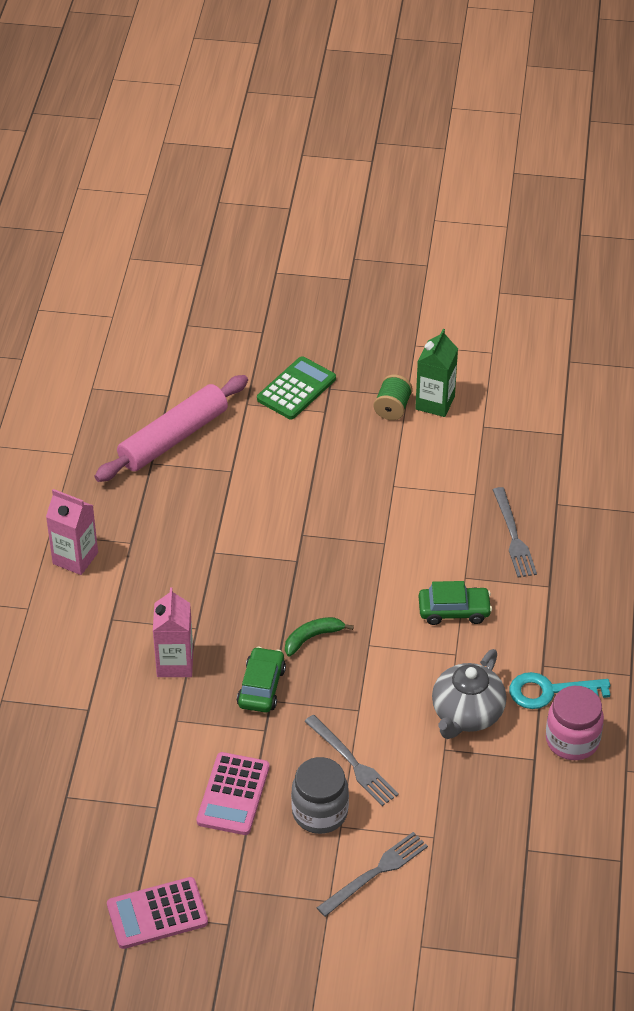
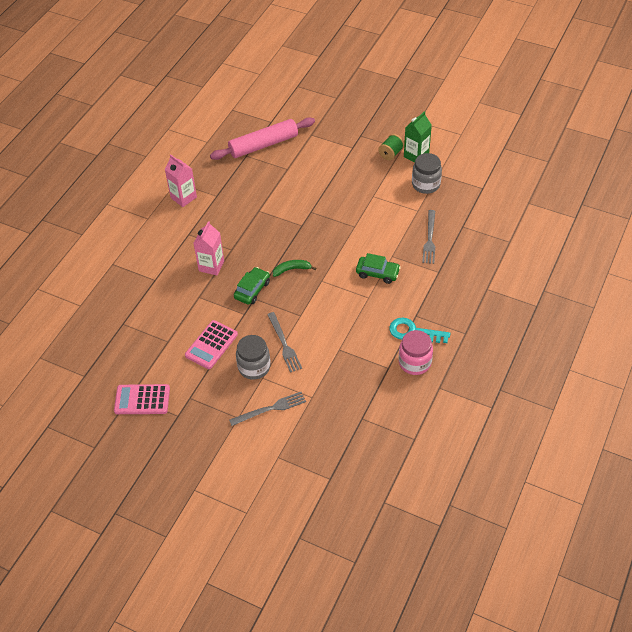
camera: 20 degrees right, 5 degrees up
green calculator [257,356,336,419] -> none
grey teapot [432,649,507,739] -> none
none -> grey jar [412,153,442,194]

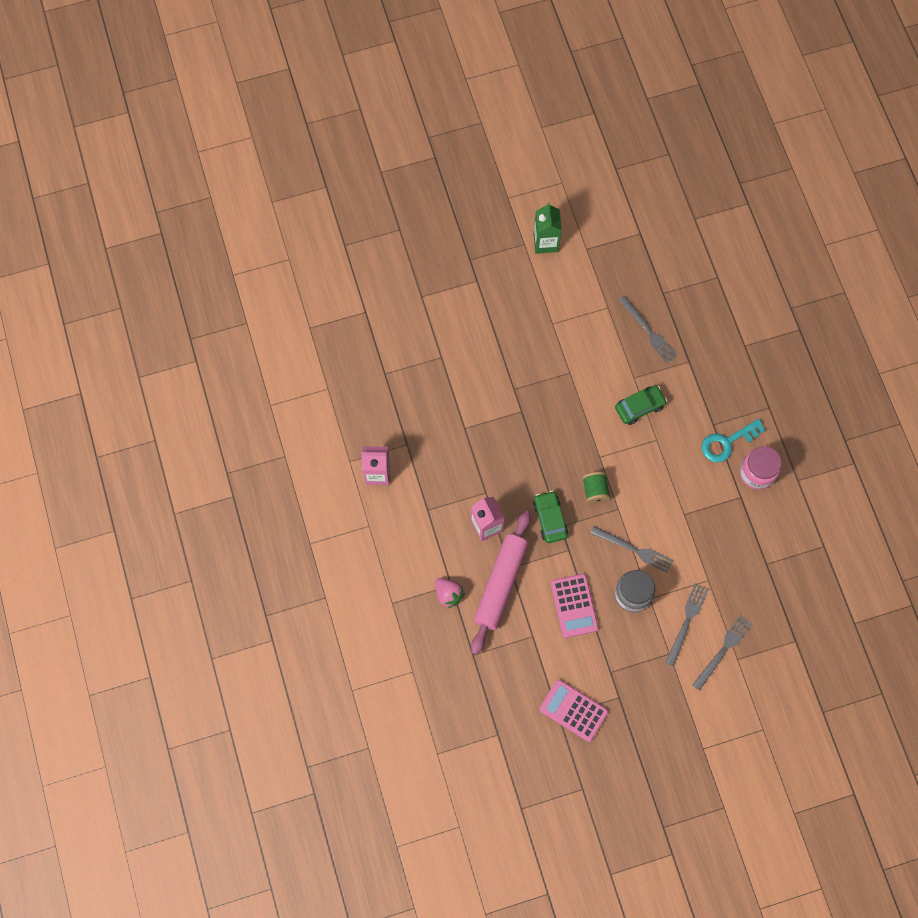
camera: 45 degrees left, 20 degrees up
pink calculator [114,384,170,414] -> pink calculator turned 75 degrees clockwise [539,679,608,742]
pink rolling pin [210,118,315,160] -> pink rolling pin moved to [471,511,531,655]
green banana [273,260,316,277] -> none
green spool [378,134,404,160] -> green spool moved to [582,472,611,504]
grey jar [412,153,442,194] -> none
none -> pink strawberry [435,578,465,609]
none -> grey fork [693,615,752,690]

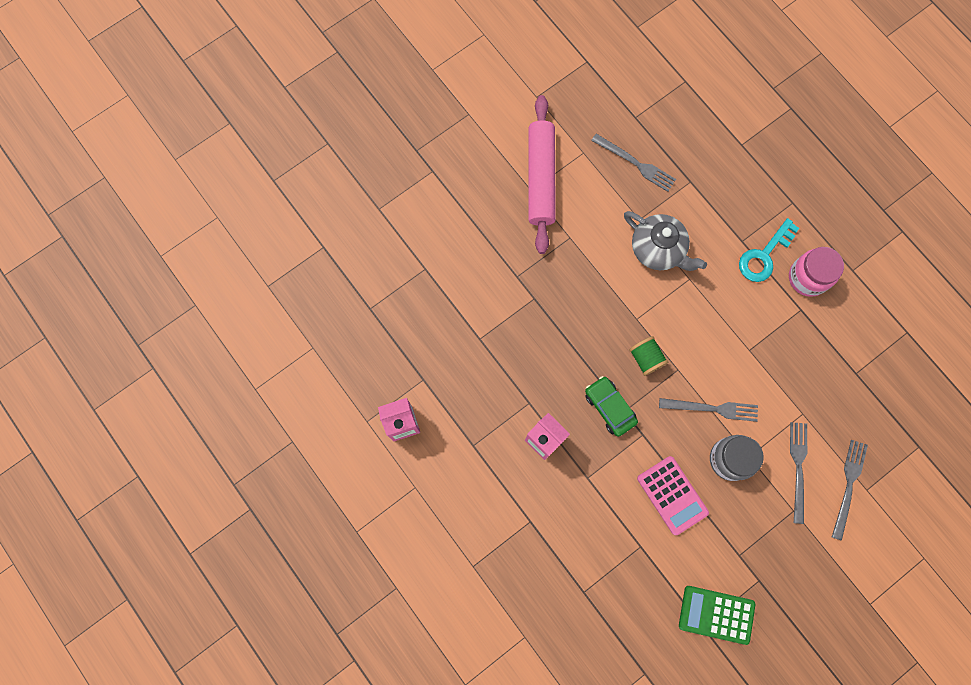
camera: 20 degrees left, 5 degrees up
pink strawberry [435,578,465,609] -> none
pink rolling pin [471,511,531,655] -> pink rolling pin moved to [528,95,556,254]
green carton [533,203,562,254] -> none
pink calculator [539,679,608,742] -> green calculator [679,586,755,645]
green car [615,385,667,425] -> grey teapot [624,211,707,271]

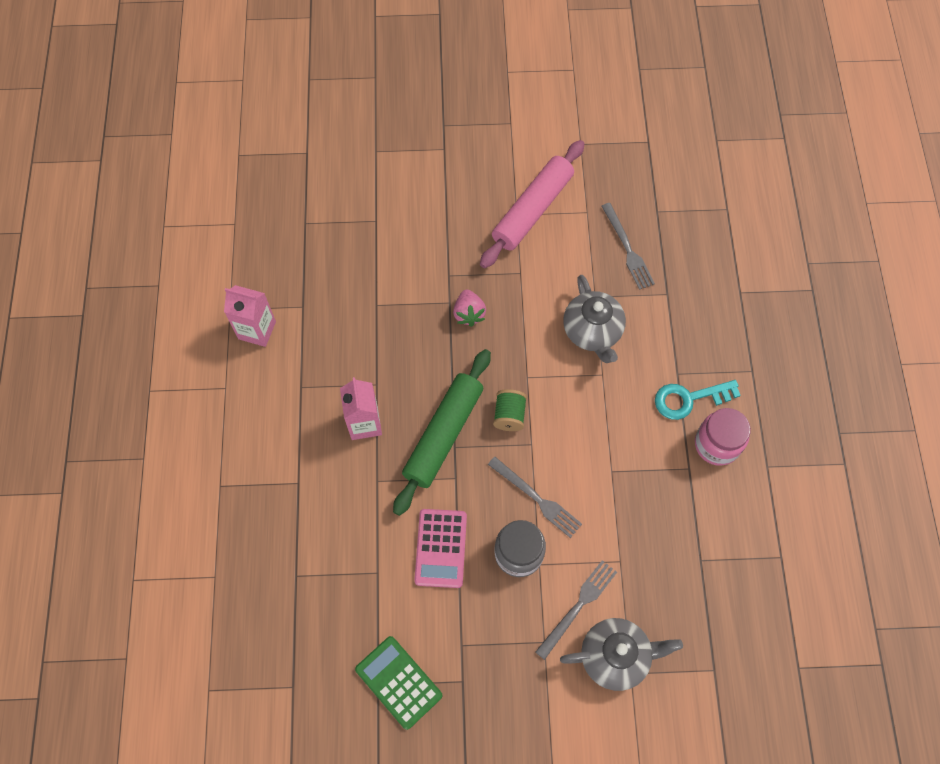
camera: 35 degrees right, 10 degrees down
green car [585,376,638,437] -> green rolling pin [393,349,491,516]
grey fork [832,440,868,541] -> grey teapot [560,618,683,691]
none -> pink strawberry [453,290,486,327]

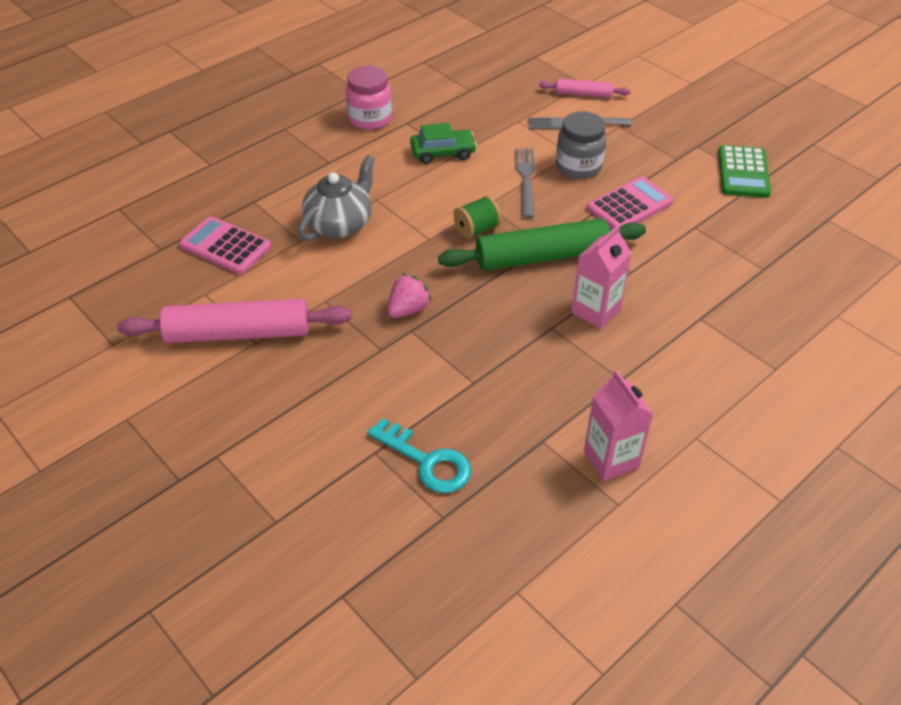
camera: 130 degrees left, 20 degrees down
grey teapot [560,618,683,691] -> pink rolling pin [539,78,631,98]
grey fork [601,203,655,290] -> pink calculator [179,216,271,274]
turquoise key [655,380,741,420] -> turquoise key moved to [367,418,471,493]
none -> green car [410,123,477,164]

